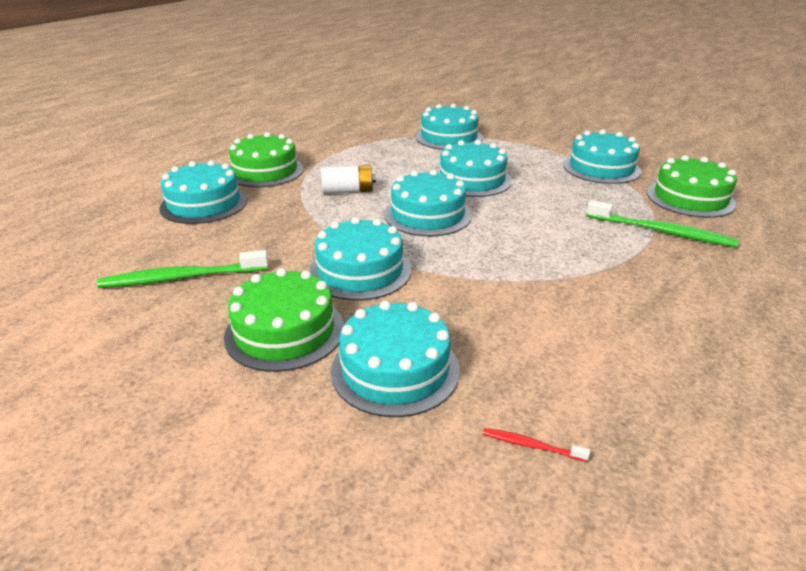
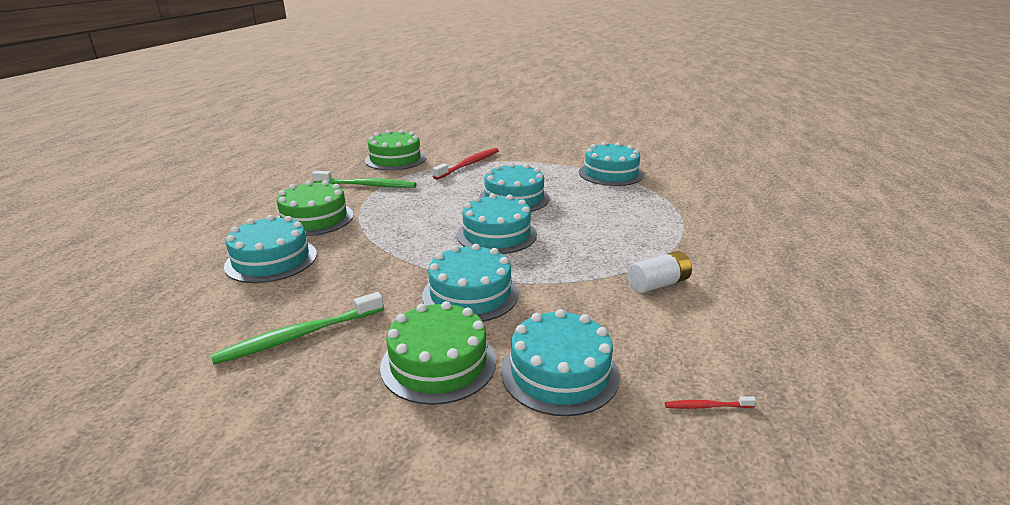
camera: 20 degrees left, 5 degrees down
white battery [321,165,376,194] -> white battery moved to [628,251,692,293]
turquoise cake [416,104,483,150] -> red toothbrush [432,148,499,180]
green toothbrush [586,200,739,247] -> green toothbrush moved to [312,171,416,188]
green cake [647,155,737,218] -> green cake moved to [365,130,426,170]

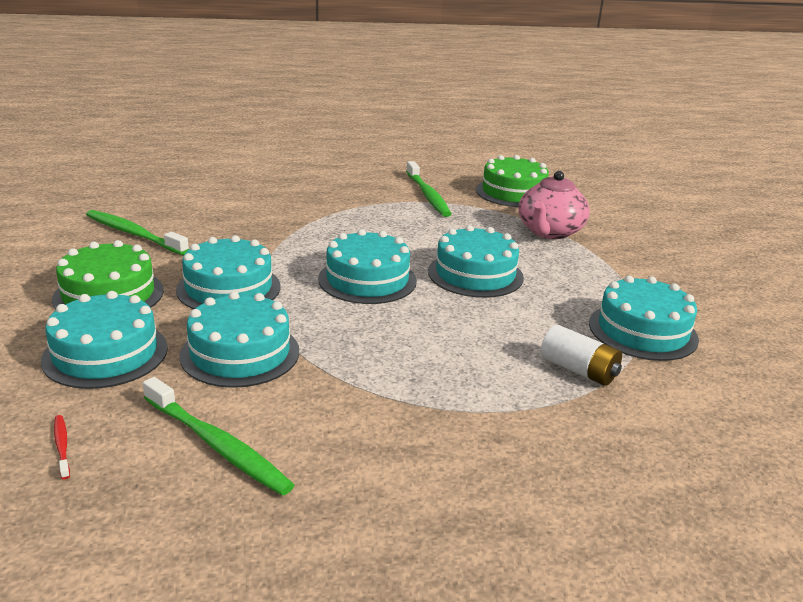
camera: 65 degrees right, 0 degrees up
turquoise cake [224,215,317,283] -> turquoise cake moved to [179,292,299,388]
green cake [277,180,354,236] -> none
red toothbrush [432,148,499,180] -> pink teapot [519,171,590,239]
white battery [628,251,692,293] -> white battery moved to [541,325,622,386]
none -> green toothbrush [143,377,294,496]

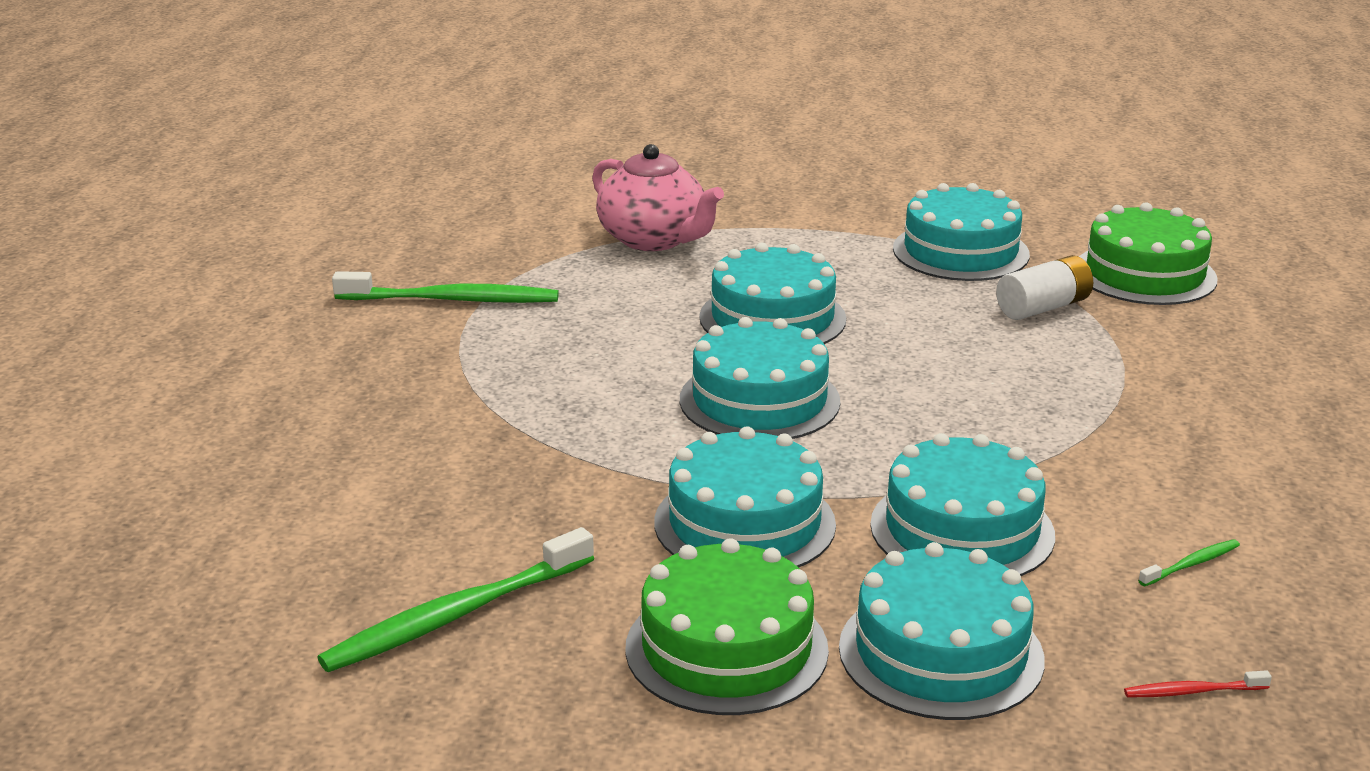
camera: 70 degrees left, 0 degrees up
green toothbrush [143,377,294,496] -> green toothbrush [1138,539,1240,586], size x0.45
green cake [476,155,549,207] -> green cake moved to [1079,202,1218,305]

